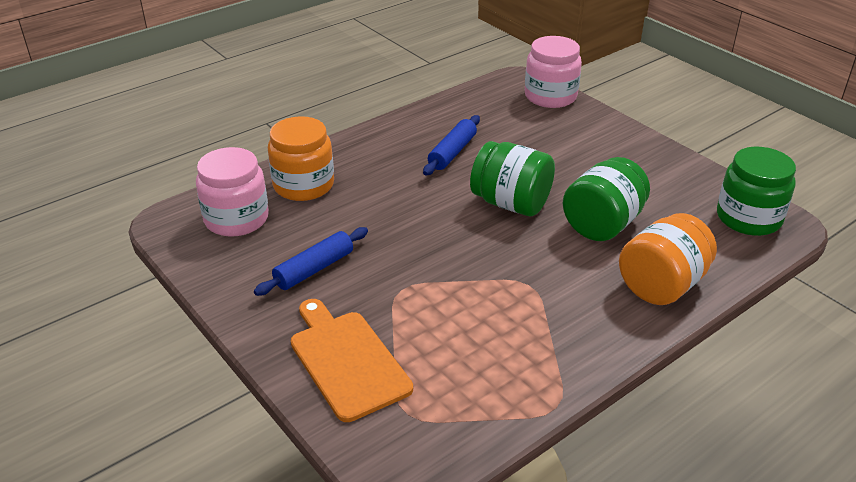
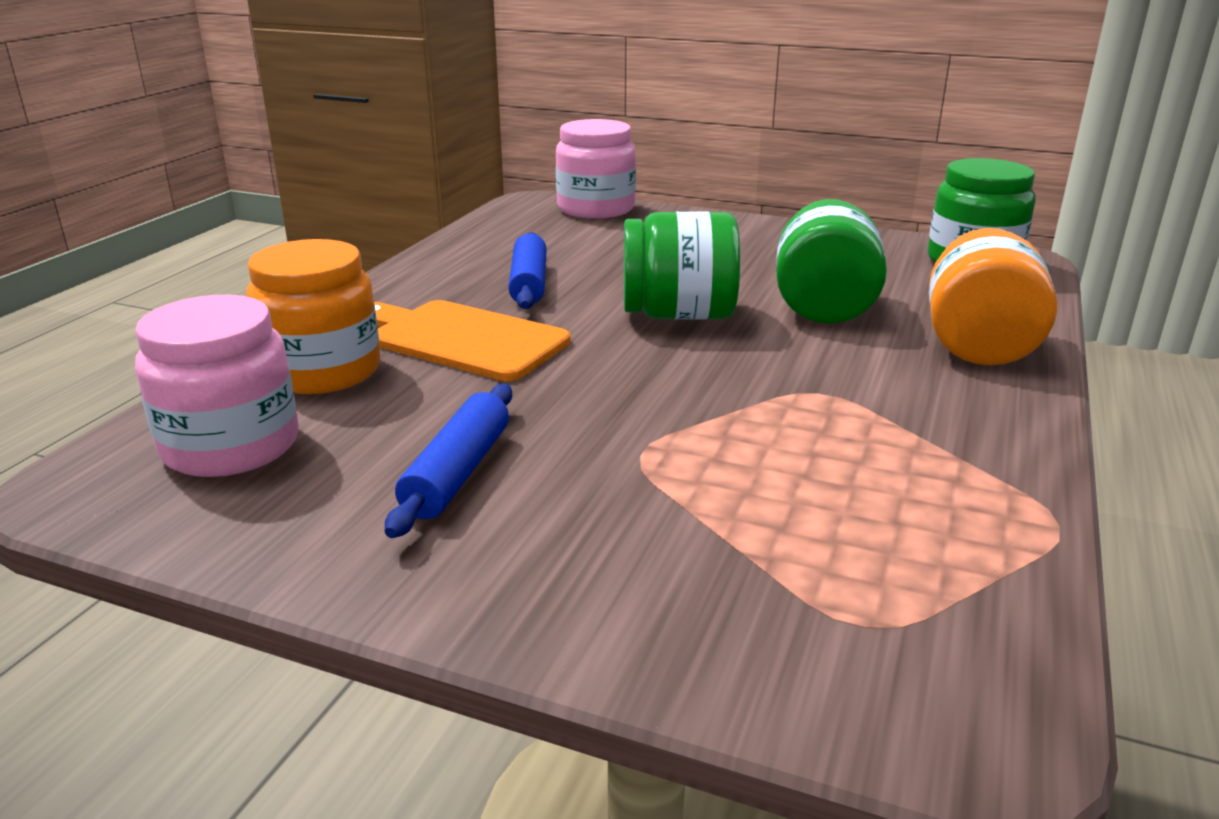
camera: 30 degrees left, 10 degrees down
orange cutting board [291,299,413,422] -> orange cutting board moved to [374,300,570,381]

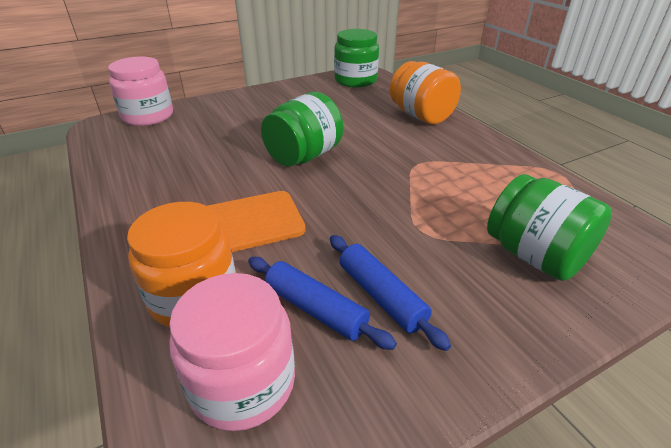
camera: 50 degrees left, 10 degrees up
blue rolling pin [508,232,547,309] -> blue rolling pin moved to [248,257,397,350]
green jar [776,199,887,324] -> green jar moved to [487,174,612,281]

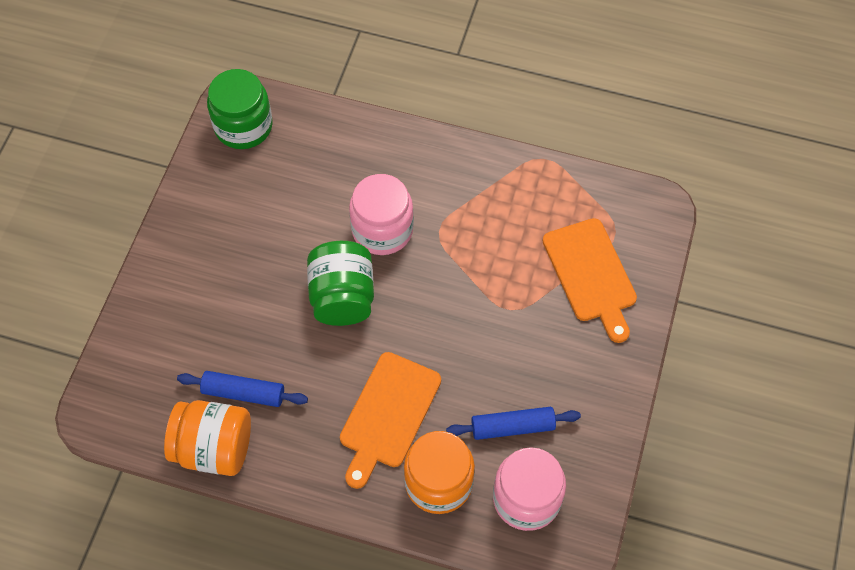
camera: 45 degrees left, 25 degrees up
pink jar [108,57,173,126] -> pink jar moved to [349,174,414,255]
blue rolling pin [330,235,451,351] -> blue rolling pin moved to [177,371,308,407]
orange jar [390,61,461,124] -> orange jar moved to [164,400,251,476]
green jar [487,174,612,281] -> orange cutting board [543,218,637,343]

